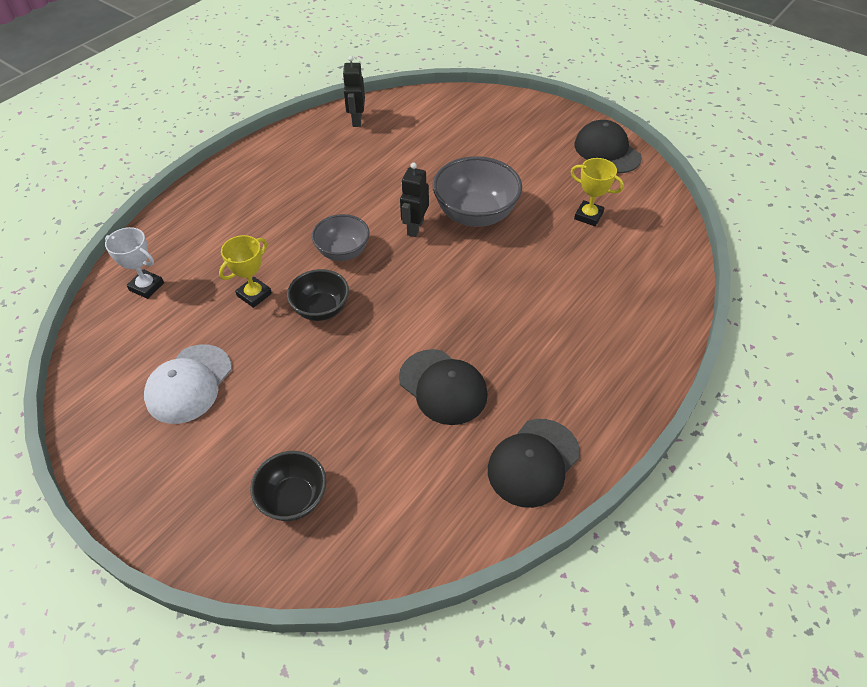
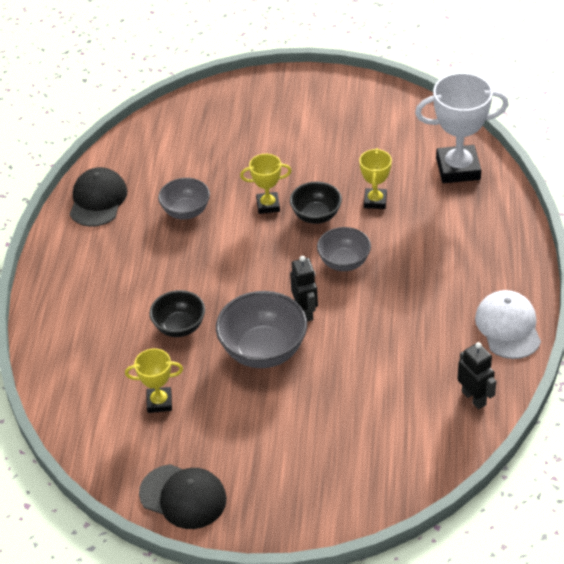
camera: 150 degrees right, 5 degrees down
white trophy [105,227,164,299] -> white trophy [415,73,509,183], size x1.82
white cap [144,344,232,424] -> white cap moved to [475,290,541,359]
black bowl [250,451,326,521] -> black bowl moved to [149,290,205,337]
black cap [399,349,488,425] -> grey bowl [158,178,210,220]
none -> yellow trophy [240,154,291,214]

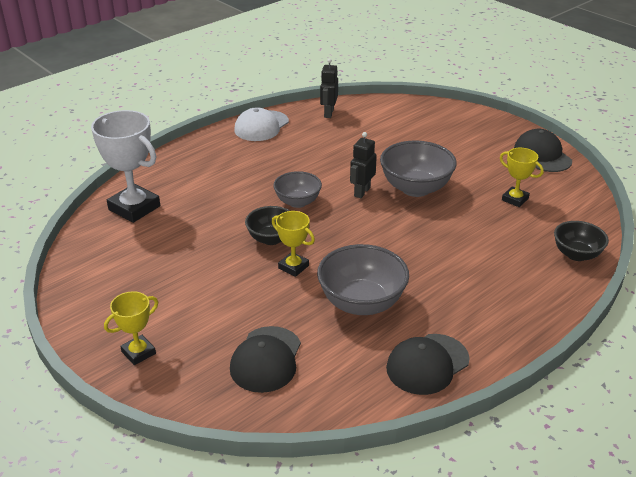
camera: 140 degrees left, 10 degrees down
black bowl [149,290,205,337] -> black bowl moved to [554,221,609,261]
grey bowl [158,178,210,220] -> grey bowl [317,244,409,315], size x1.60
yellow trophy [359,148,392,209] -> yellow trophy moved to [104,291,158,365]
none -> black cap [230,326,301,393]

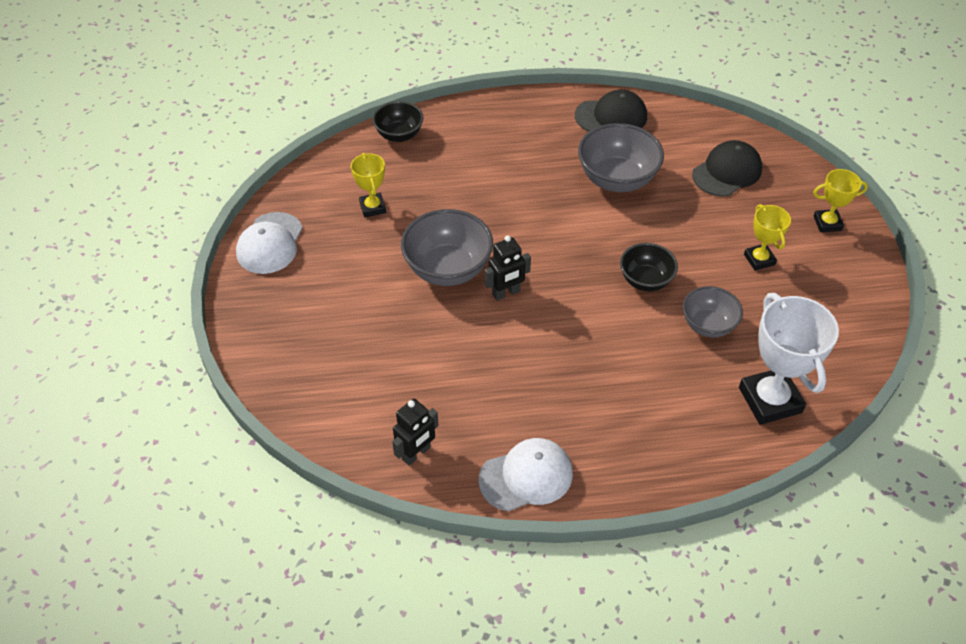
camera: 145 degrees left, 15 degrees up
yellow trophy [272,211,315,277] -> yellow trophy moved to [744,204,791,271]
grey bowl [273,171,322,208] -> grey bowl moved to [683,286,743,338]
black cap [514,129,572,172] -> white cap [236,212,303,274]

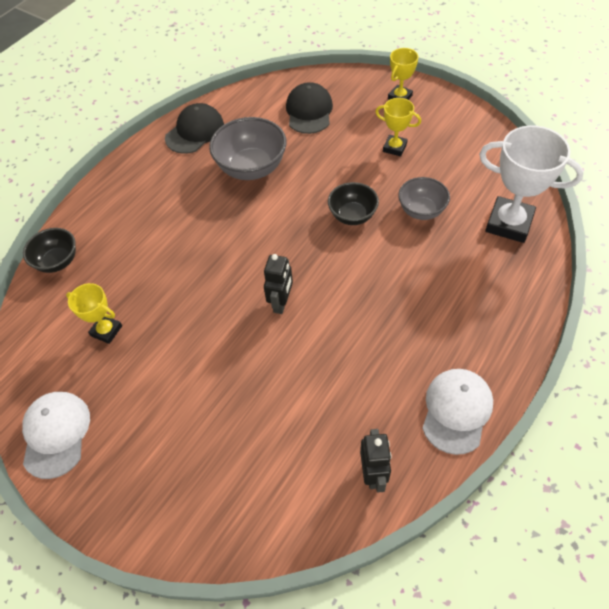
camera: 45 degrees left, 5 degrees up
white cap [236,212,303,274] -> white cap turned 150 degrees counterclockwise [22,392,90,479]
grey bowl [401,209,493,286] -> none

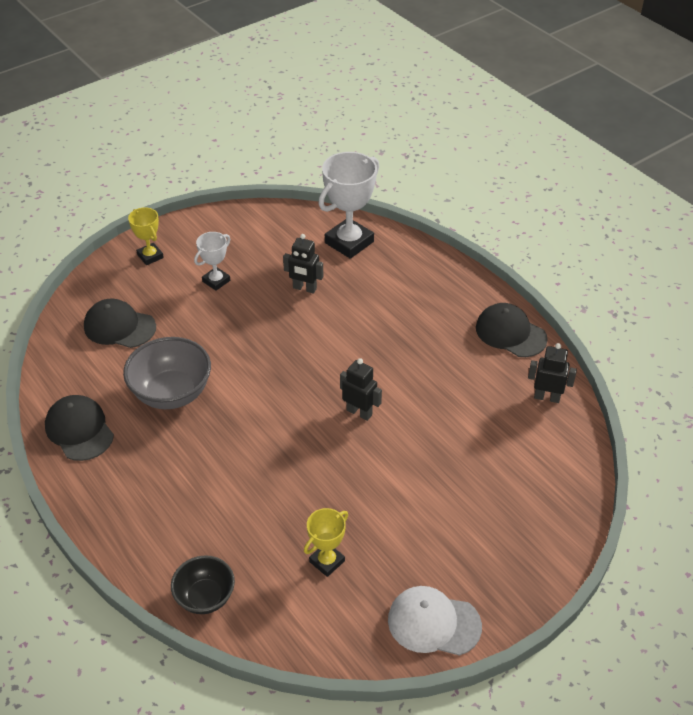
camera: 75 degrees left, 10 degrees down
black bowl [328,182,379,225] -> none
yellow trophy [375,98,421,156] -> white trophy [194,232,230,291]
grey bowl [398,177,450,220] -> black robot [283,234,323,293]
white cap [422,369,493,455] -> black cap [476,303,548,357]

